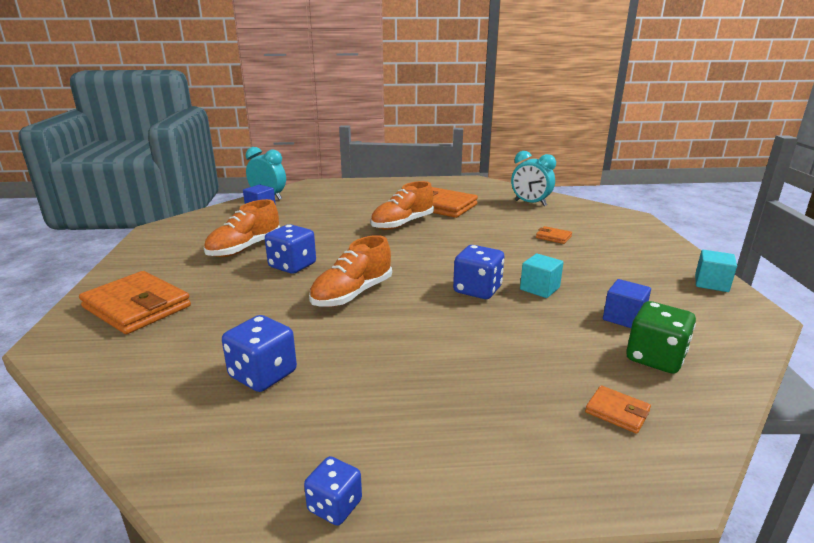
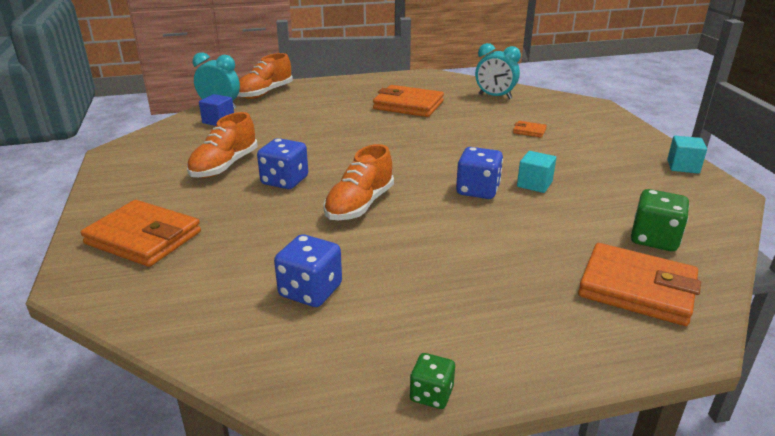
camera: 10 degrees left, 5 degrees up
blue dice [304,456,362,526] -> green dice [410,353,455,409]
orange shoe [370,181,434,230] -> orange shoe moved to [238,53,293,99]
orange wallet [585,385,651,434] -> orange wallet [578,243,701,326], size x2.24
blue cube [603,279,651,328] -> none

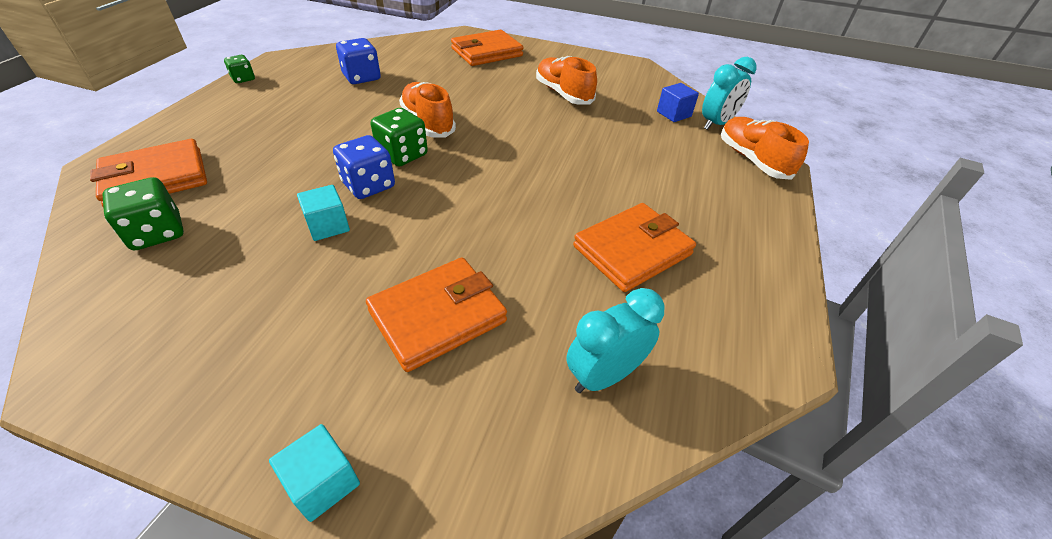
camera: 120 degrees right, 15 degrees up
blue dice [257,138,308,189] -> none
orange wallet [513,121,547,138] -> orange wallet [366,257,507,372], size x2.24
turquoise cube [667,136,707,174] -> turquoise cube moved to [269,424,360,522]
none -> green dice [371,108,428,167]

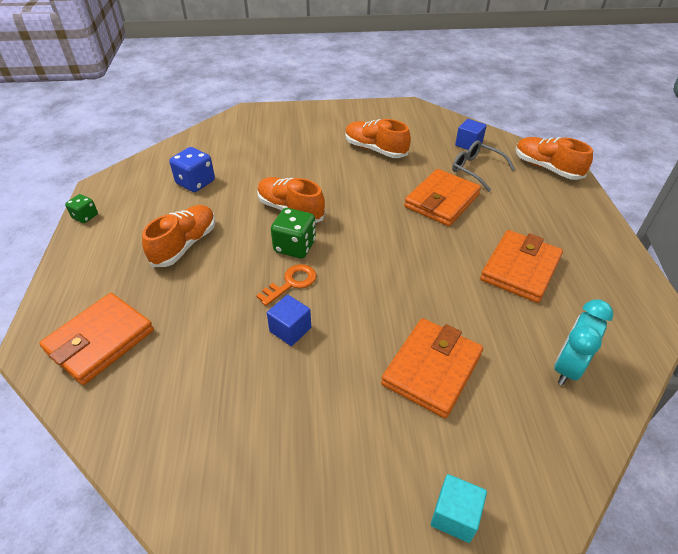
camera: 20 degrees left, 0 degrees up
green dice [102,177,184,250] -> none
turquoise cube [297,185,350,241] -> blue cube [267,295,311,346]
blue dice [333,135,395,199] -> orange key [256,264,317,306]
orange wallet [451,30,524,66] -> orange wallet moved to [404,169,481,226]
turquoise clock [702,57,756,130] -> none
none -> orange shoe [142,205,216,267]
none -> grey glasses [452,141,515,192]

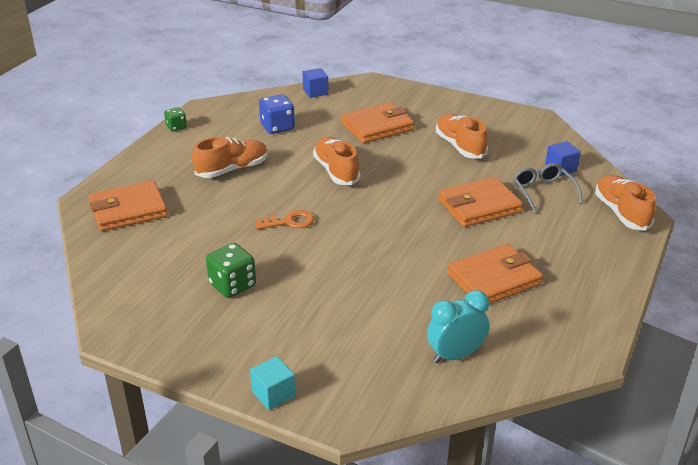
camera: 30 degrees right, 10 degrees down
blue cube [267,295,311,346] -> blue cube moved to [302,68,329,98]
green dice [271,208,316,259] -> green dice moved to [206,243,256,298]
orange wallet [381,318,483,418] -> orange wallet moved to [342,102,414,143]

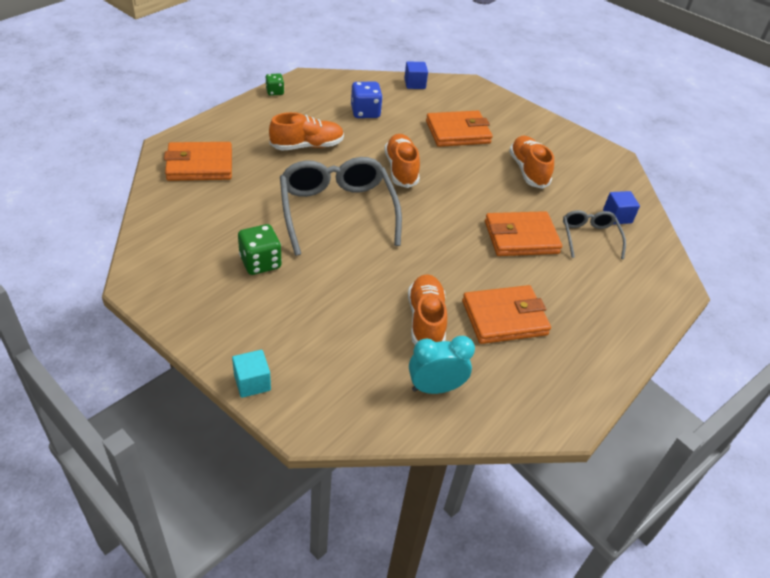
camera: 10 degrees right, 10 degrees up
orange key [255,210,314,230] -> grey glasses [280,157,402,256]
orange shoe [595,175,656,231] -> orange shoe moved to [408,274,447,344]

